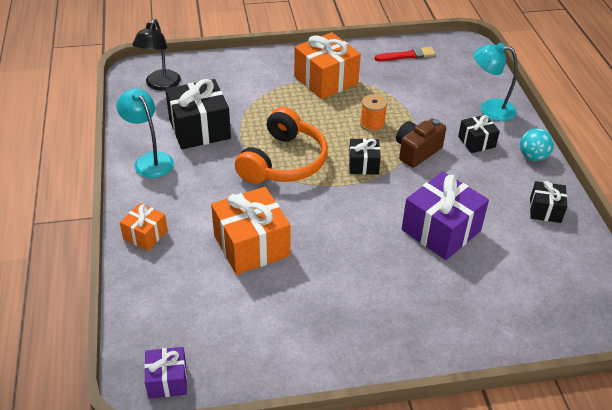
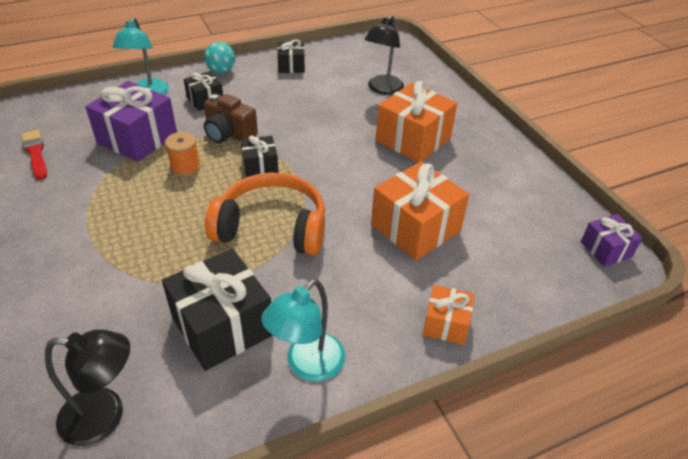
camera: 105 degrees left, 0 degrees up
orange gift [294,32,361,99] -> orange gift moved to [376,81,457,163]
purple gift [402,171,489,260] -> purple gift moved to [85,81,177,162]
none -> black lamp [364,15,404,95]

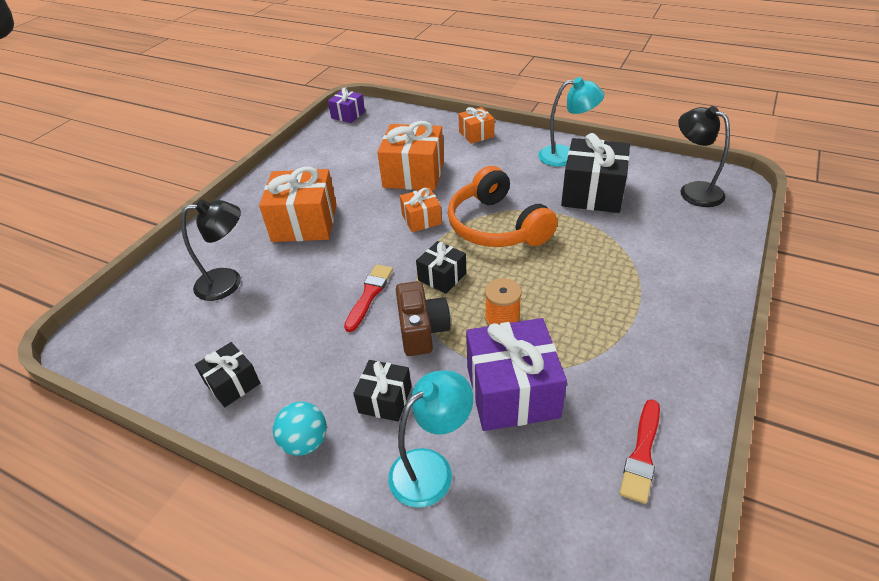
camera: 125 degrees left, 0 degrees up
none -> red brush [344,264,393,332]
none -> orange gift [400,188,442,232]

